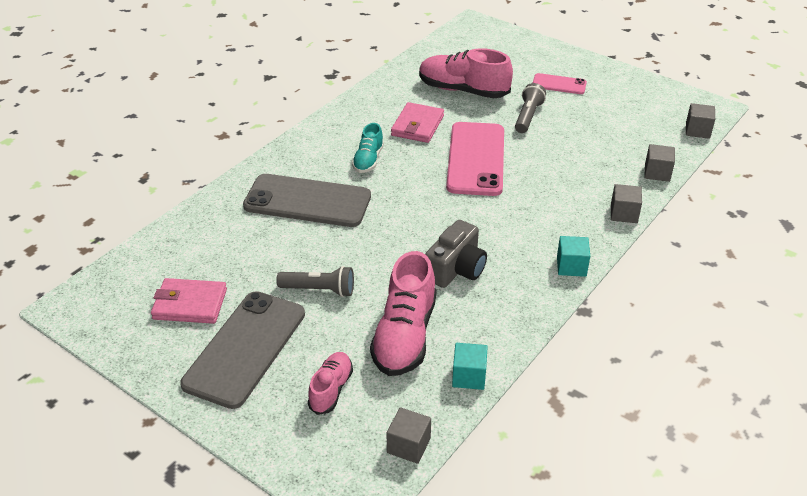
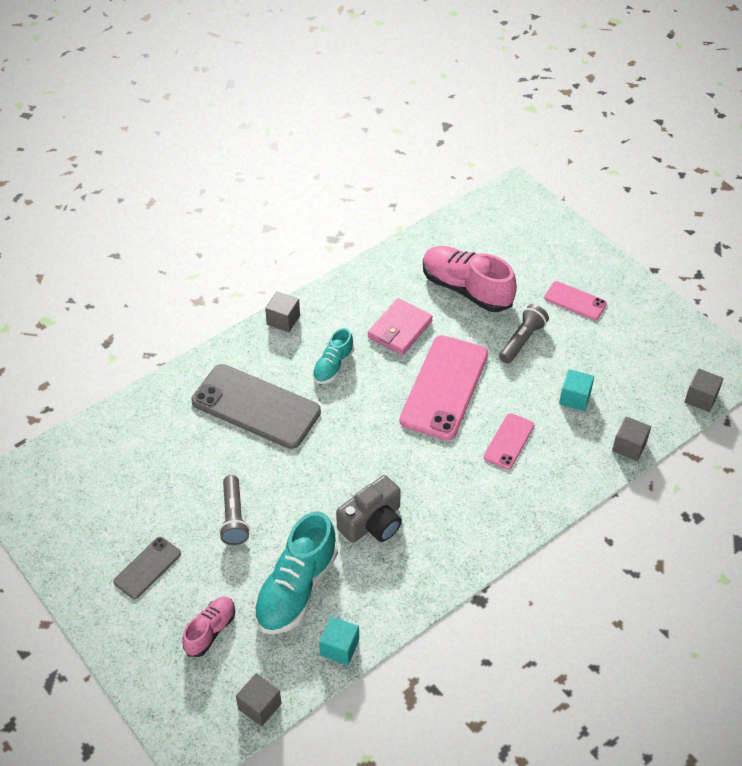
camera: 15 degrees right, 10 degrees up
pink wallet [151,278,227,324] -> none
grey phone [180,291,305,409] -> grey phone [113,537,181,599], size x0.51
grey flashlight [276,266,354,297] -> grey flashlight turned 60 degrees clockwise [219,475,250,545]
pink shoe [370,251,436,376] -> turquoise shoe [253,511,338,635]
turquoise cube [557,236,590,277] -> turquoise cube moved to [559,369,594,411]
grey cube [611,184,642,223] -> grey cube moved to [265,292,300,332]
none -> pink phone [484,413,534,470]

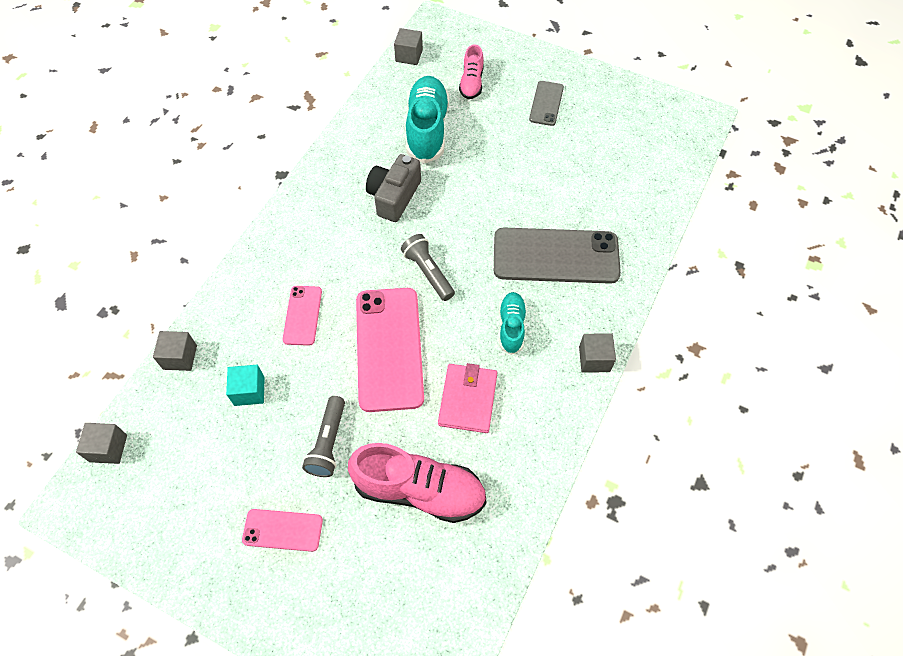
camera: 155 degrees right, 10 degrees up
grey flashlight [219,475,250,545] -> grey flashlight moved to [401,234,455,301]
turquoise cube [319,616,359,665] -> none

